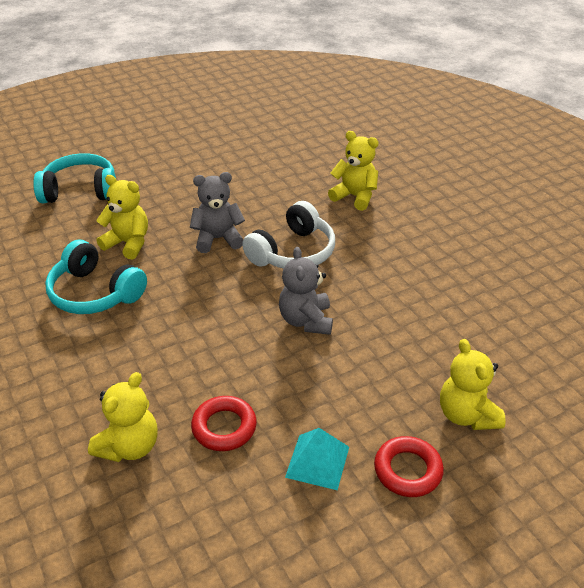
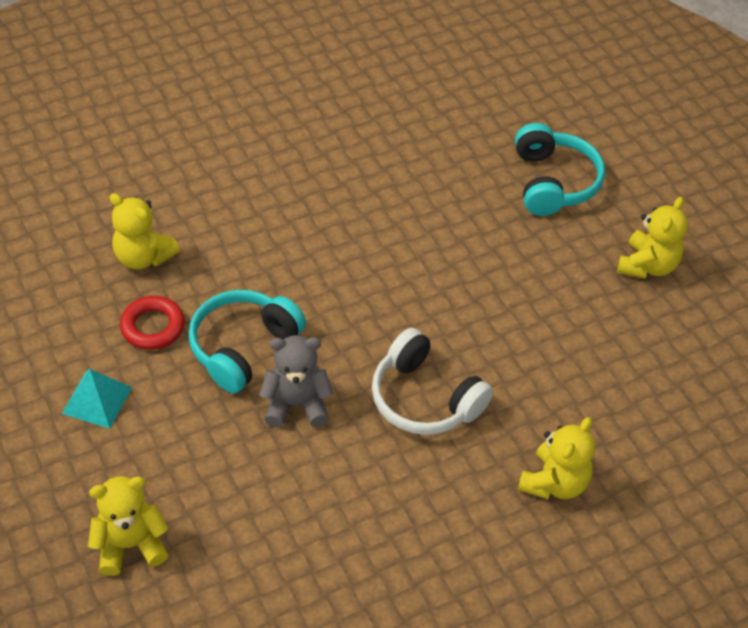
camera: 90 degrees right, 10 degrees up
turquoise headphones [45,240,147,314] -> turquoise headphones moved to [188,290,306,393]
yellow teddy bear [96,175,148,259] -> yellow teddy bear moved to [617,197,688,279]
grey teddy bear [190,172,245,253] -> none
red ring [374,436,444,497] -> none

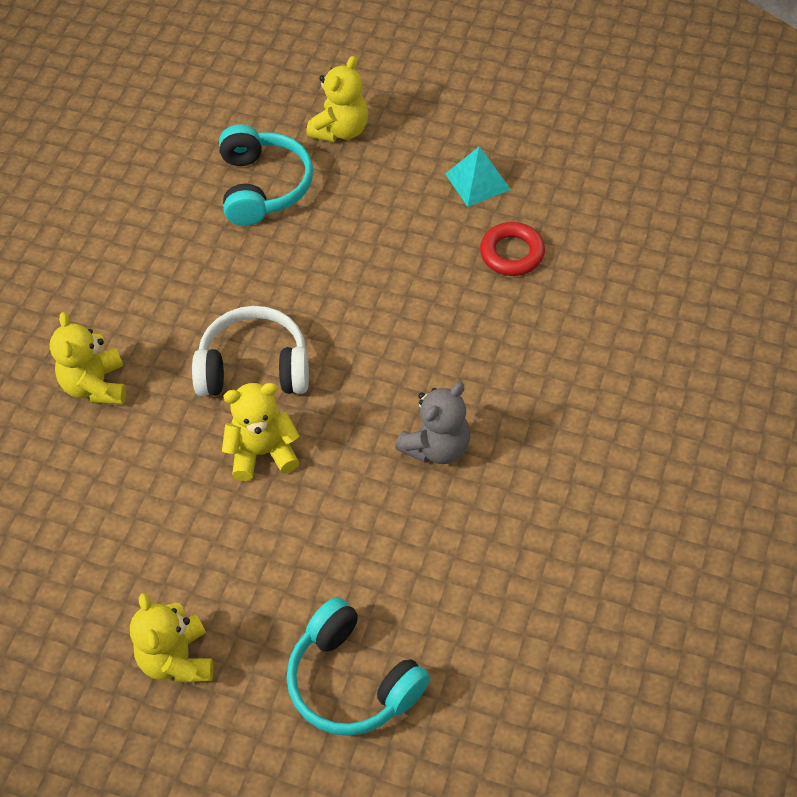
camera: 140 degrees right, 5 degrees up
yellow teddy bear [109,193,180,269] -> yellow teddy bear moved to [222,383,300,481]
turquoise headphones [188,290,306,393] -> turquoise headphones moved to [219,124,313,226]
grey teddy bear [259,335,333,428] -> grey teddy bear moved to [395,382,470,464]

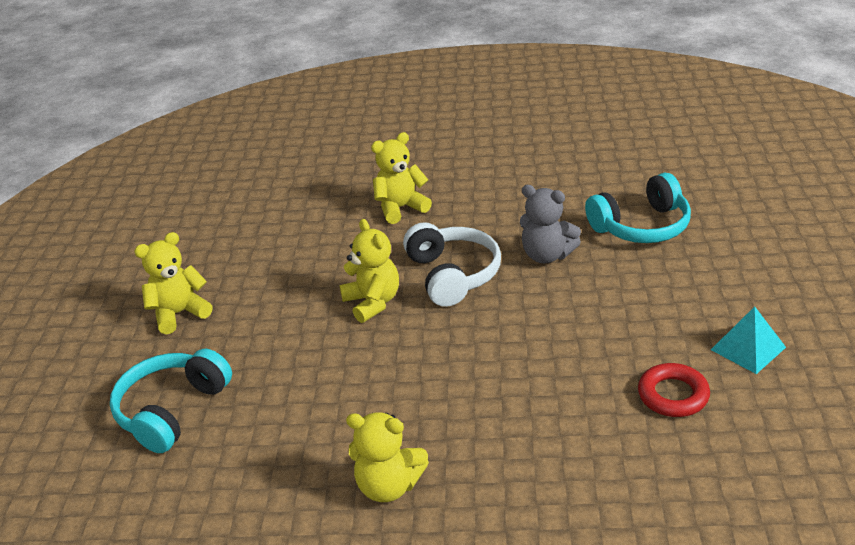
camera: 75 degrees right, 20 degrees down
yellow teddy bear [306,56,369,142] -> yellow teddy bear moved to [346,412,429,502]
grey teddy bear [395,382,470,464] -> grey teddy bear moved to [520,185,581,263]

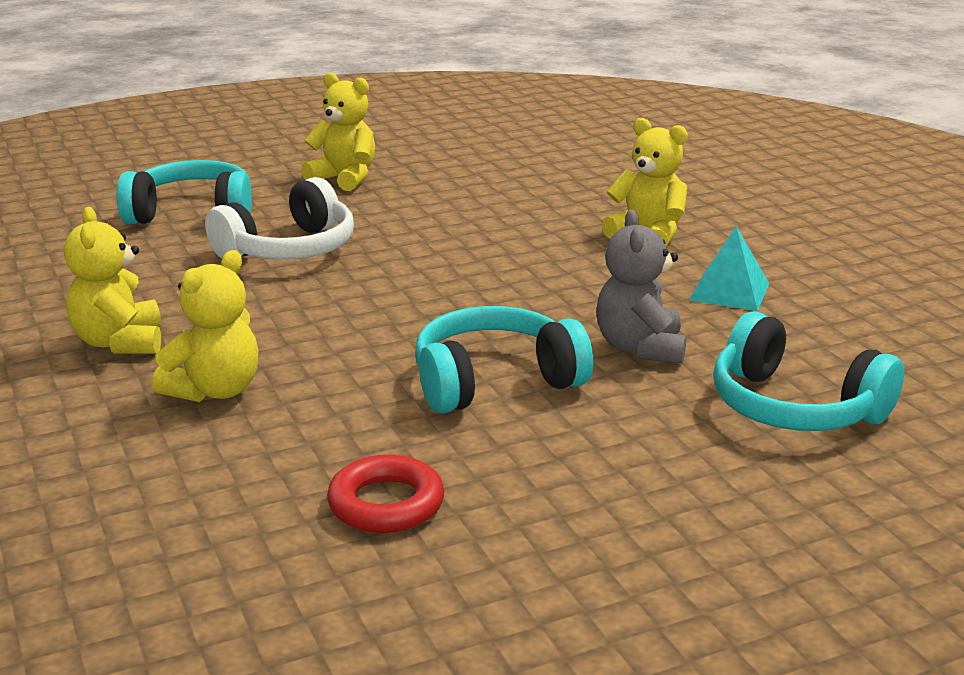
camera: 60 degrees right, 10 degrees down
yellow teddy bear [340,219,399,323] -> yellow teddy bear moved to [152,250,258,402]
white headphones [403,222,501,307] -> white headphones moved to [205,177,354,260]
turquoise pyramid [711,306,786,374] -> turquoise pyramid moved to [689,226,770,311]
none -> turquoise headphones [415,306,593,414]

